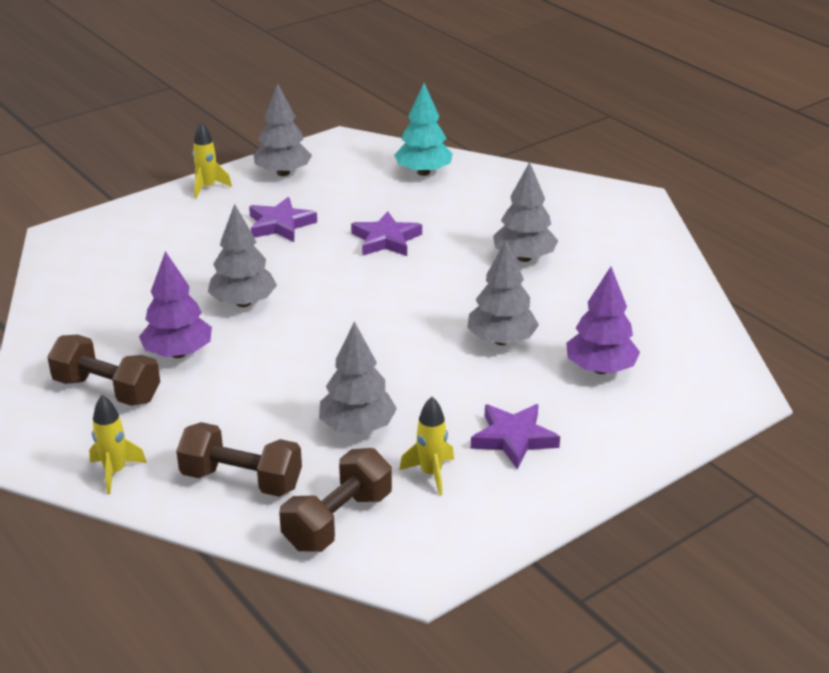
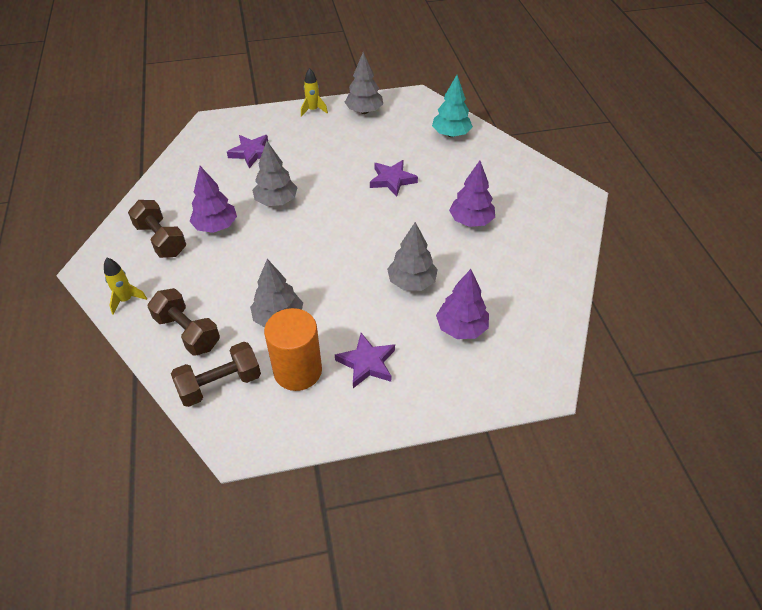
camera: 25 degrees right, 15 degrees up
purple star [249,197,317,242] -> purple star moved to [227,135,268,169]
yellow rocket [399,397,454,496] -> orange cylinder [264,308,322,391]
grey tree [493,162,558,262] -> purple tree [449,161,495,227]

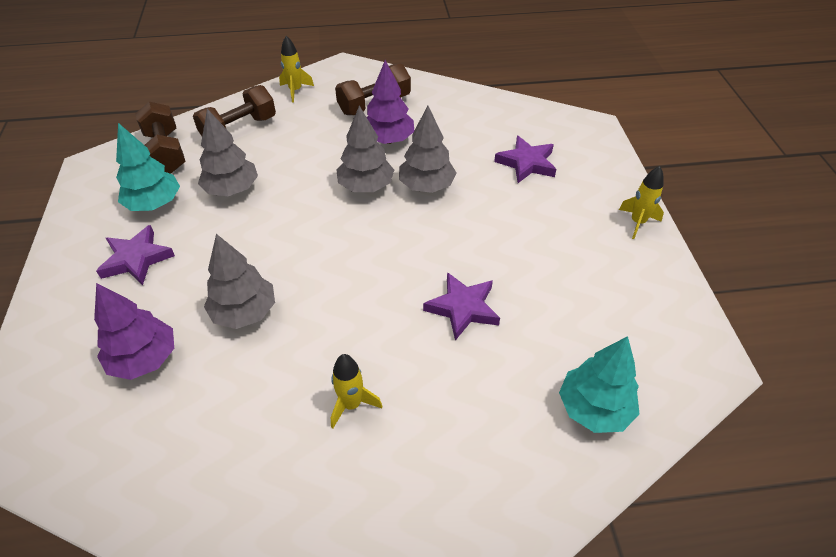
camera: 95 degrees right, 0 degrees up
orange cylinder [264,308,322,391] -> turquoise tree [116,123,180,211]
grey tree [345,52,383,114] -> grey tree moved to [336,106,394,192]
purple tree [449,161,495,227] -> yellow rocket [331,354,382,428]

